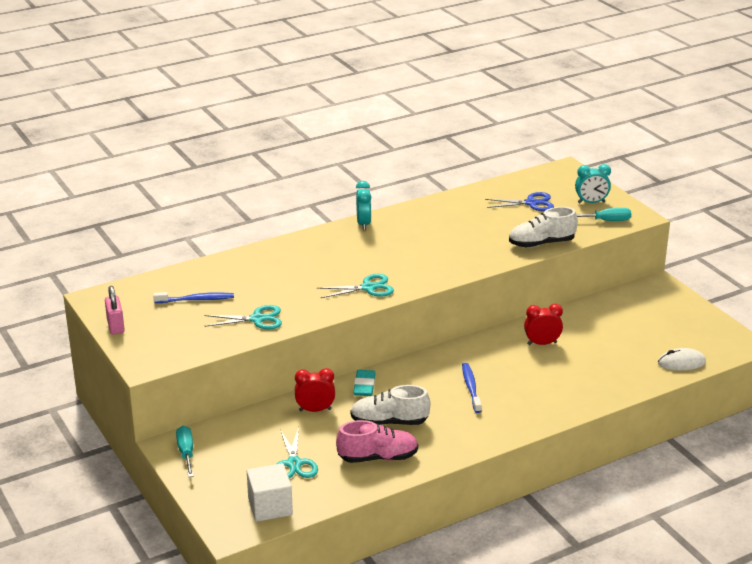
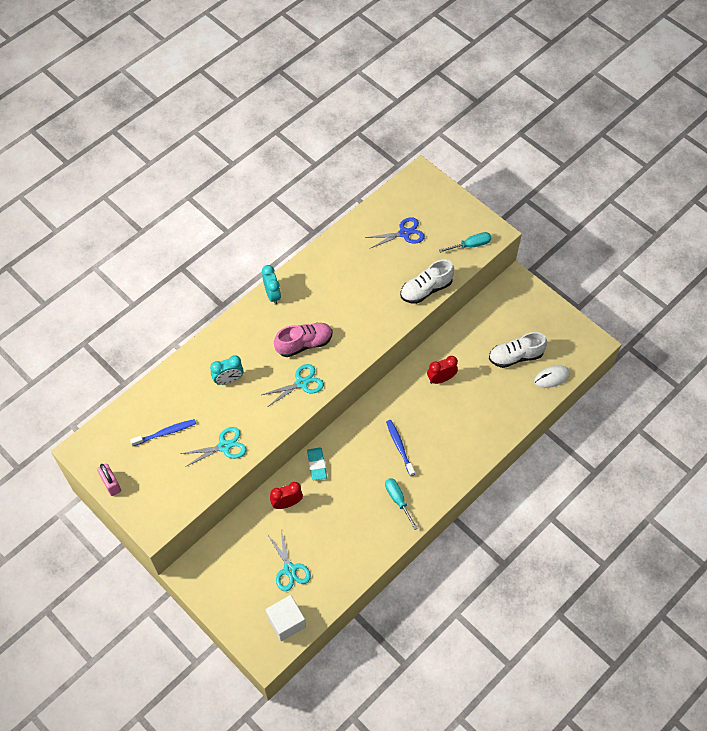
camera: 15 degrees left, 30 degrees up
turquoise screwdriver [176,426,193,477] -> turquoise screwdriver moved to [385,478,418,530]
pink shoe [336,420,418,463] -> pink shoe moved to [274,323,332,357]
white shoe [350,385,430,425] -> white shoe moved to [489,332,547,368]
turquoise clock [575,164,611,203] -> turquoise clock moved to [210,355,244,385]

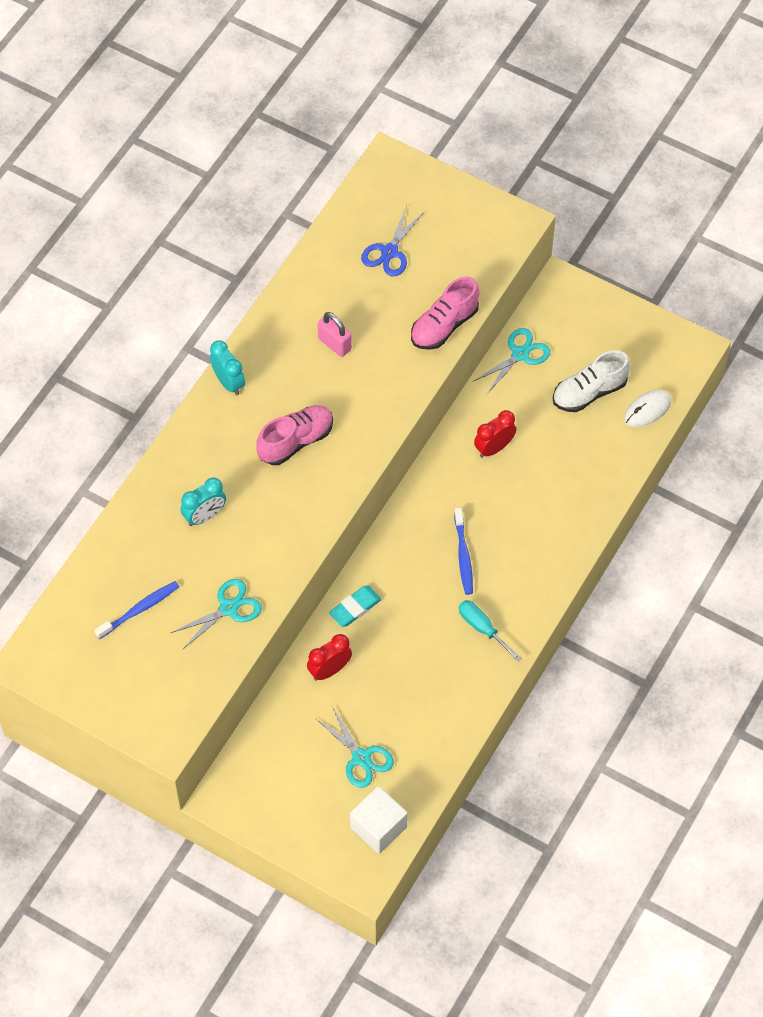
camera: 15 degrees left, 0 degrees up
pink padlock [97,463,121,496] -> pink padlock moved to [318,312,352,357]
turquoise scissors [262,364,324,406] -> turquoise scissors moved to [474,328,551,394]
turquoise eraser [307,447,327,480] -> turquoise eraser turned 75 degrees clockwise [329,586,382,627]
blue scissors [365,217,425,249] -> blue scissors turned 150 degrees clockwise [361,205,424,276]
blue toothbrush [386,420,415,476] -> blue toothbrush turned 150 degrees counterclockwise [454,508,473,595]
white shoe [400,260,454,304] -> pink shoe [411,276,479,350]
turquoise screwdriver [439,232,491,253] -> none

